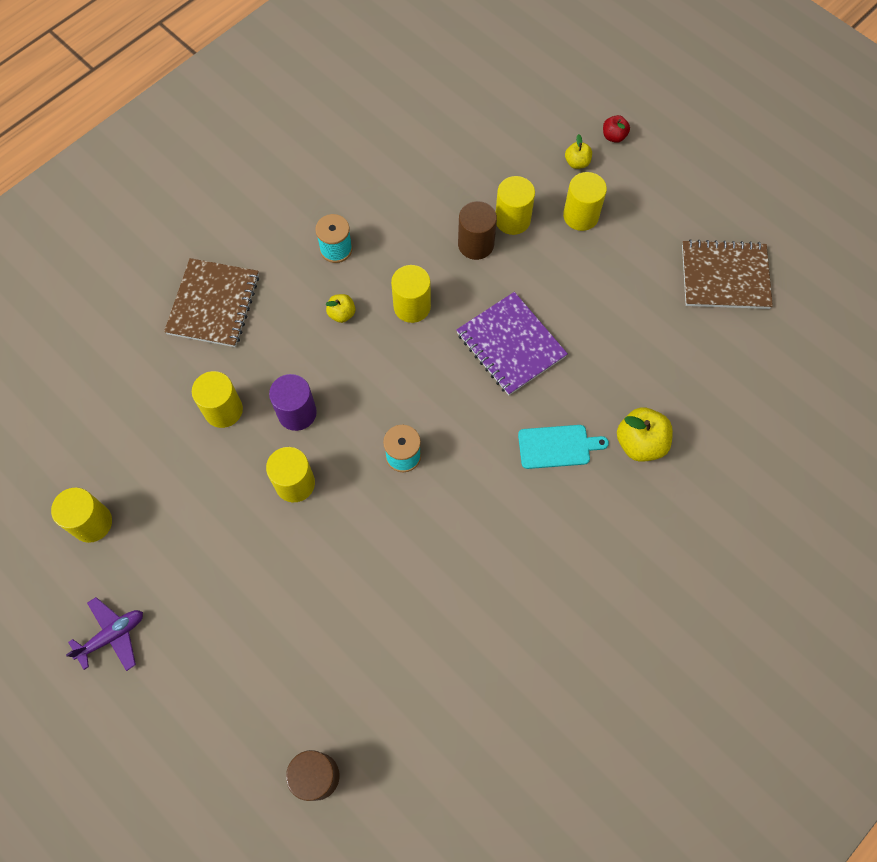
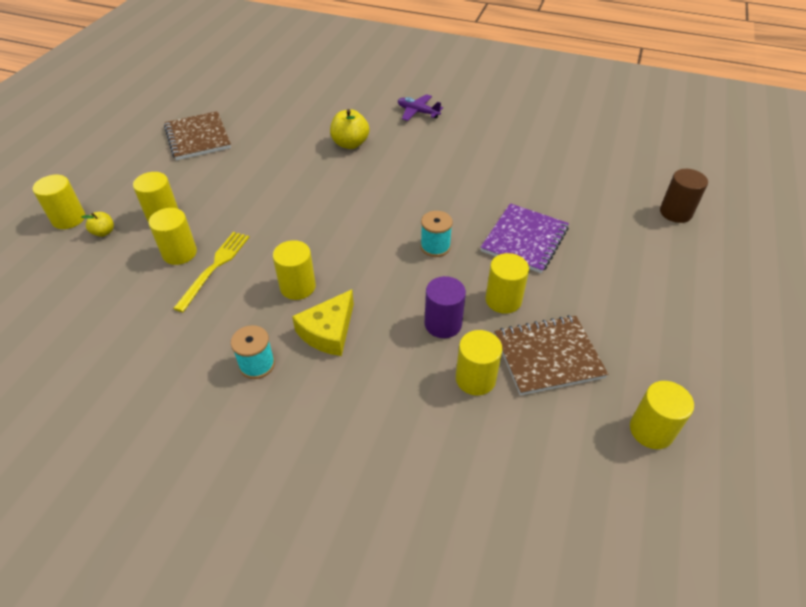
camera: 115 degrees left, 20 degrees down
purple plane [66,597,143,671] -> purple plane moved to [398,94,443,121]
brown notebook [164,258,259,347] -> brown notebook moved to [495,315,608,395]
yellow apple [325,294,355,323] -> yellow cheese [292,289,354,356]
purple notebook [456,292,568,395] -> purple notebook moved to [480,203,569,273]
brown cylinder [458,201,497,260] -> yellow fork [173,232,249,312]
turquoise cutting board [518,425,609,469] -> none
red apple [603,115,630,143] -> yellow cylinder [33,175,85,229]

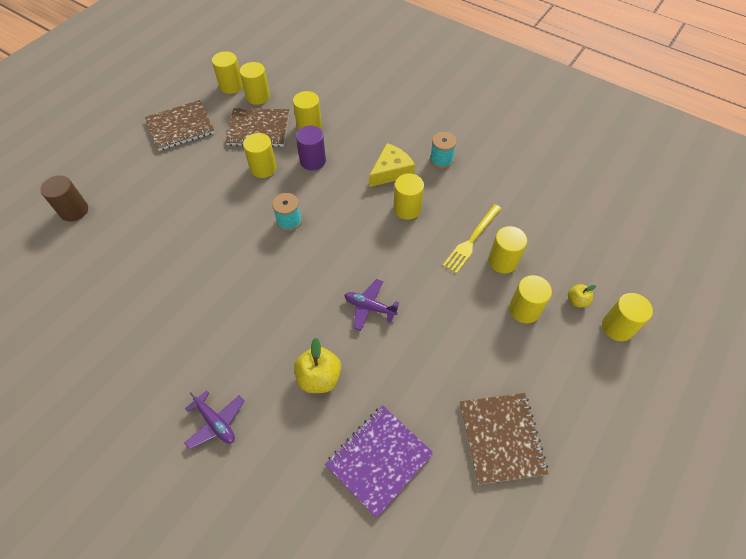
camera: 165 degrees left, 10 degrees up
purple notebook [480,203,569,273] -> purple notebook moved to [325,405,434,518]
none -> brown notebook [145,100,215,151]
none -> yellow cylinder [240,62,270,105]
none -> purple plane [344,279,399,331]

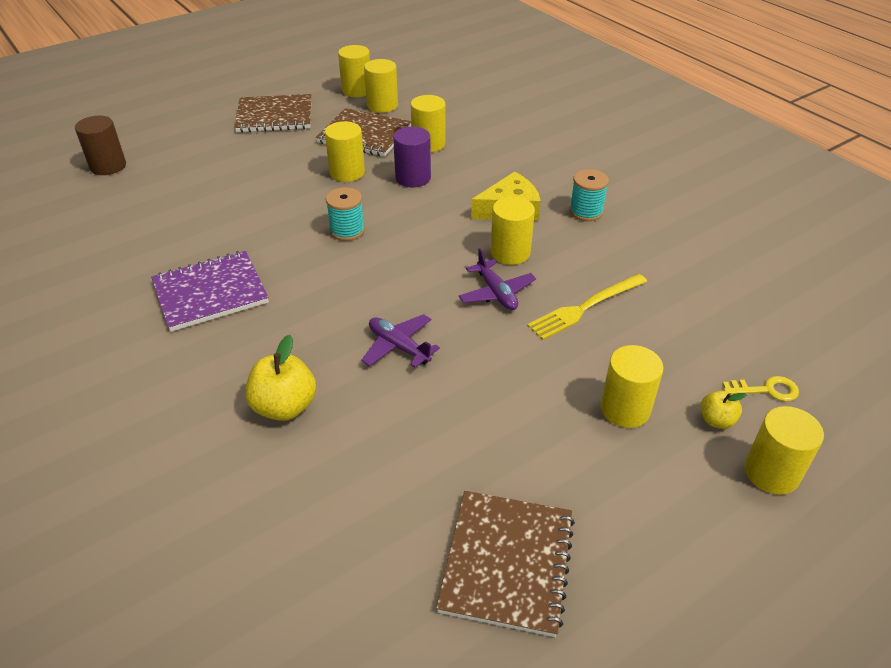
camera: 20 degrees right, 15 degrees down
purple plane [185,390,244,449] -> purple plane moved to [458,248,536,310]
purple notebook [325,405,434,518] -> purple notebook moved to [151,251,269,332]
yellow cylinder [488,226,527,274] -> none
none -> yellow key [722,376,799,401]

